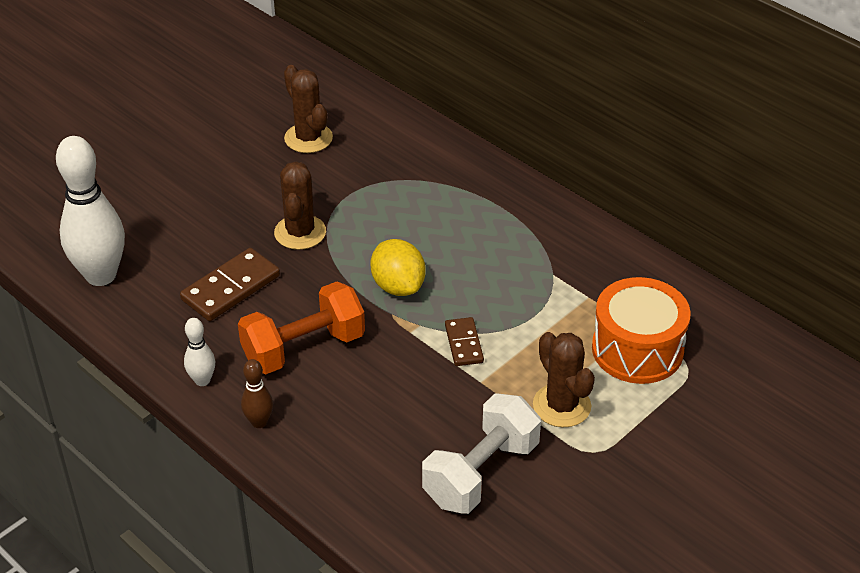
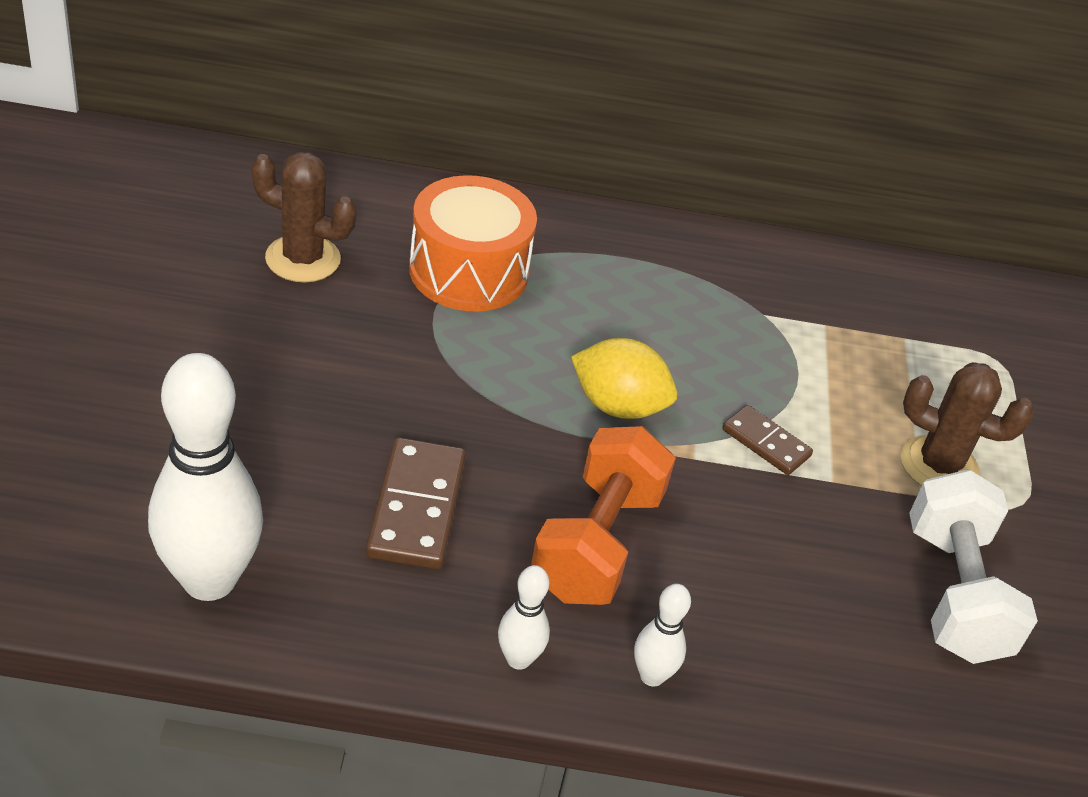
camera: 45 degrees left, 0 degrees up
brown bowling pin [241,359,273,428] -> white bowling pin [634,584,691,687]
brown cactus [274,162,326,250] -> none
orange drum [592,277,691,384] -> orange drum moved to [409,175,537,311]

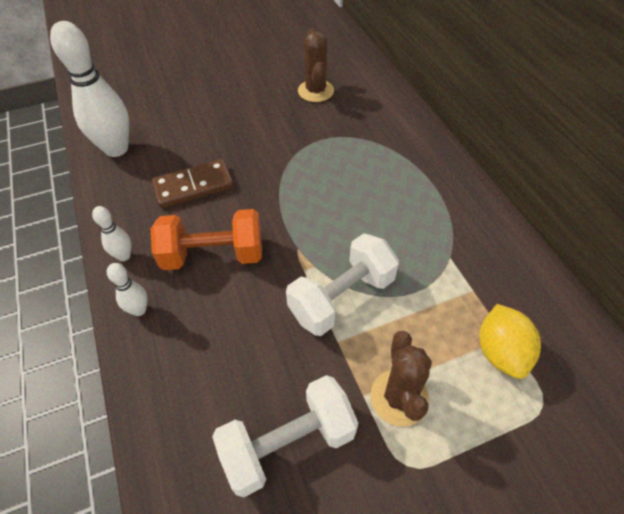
camera: 70 degrees right, 10 degrees up
orange drum [409,175,537,311] -> none
yellow lemon [571,338,677,419] -> yellow lemon moved to [480,304,541,379]
brown domino [722,405,813,475] -> white dumbbell [286,233,399,336]

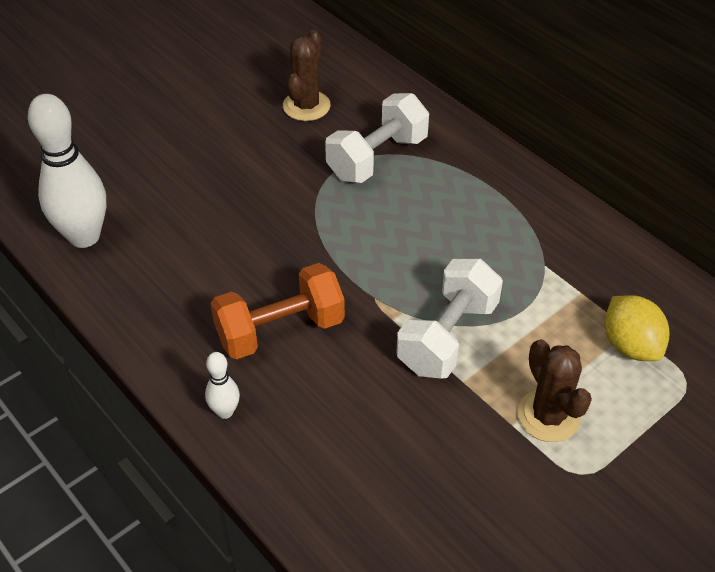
camera: 20 degrees left, 5 degrees down
white bowling pin [92,206,131,261] -> none
brown domino [152,159,233,208] -> none
white dumbbell [212,375,358,497] -> white dumbbell moved to [325,93,429,183]
brown cactus [298,28,334,102] -> brown cactus turned 45 degrees clockwise [283,30,331,121]

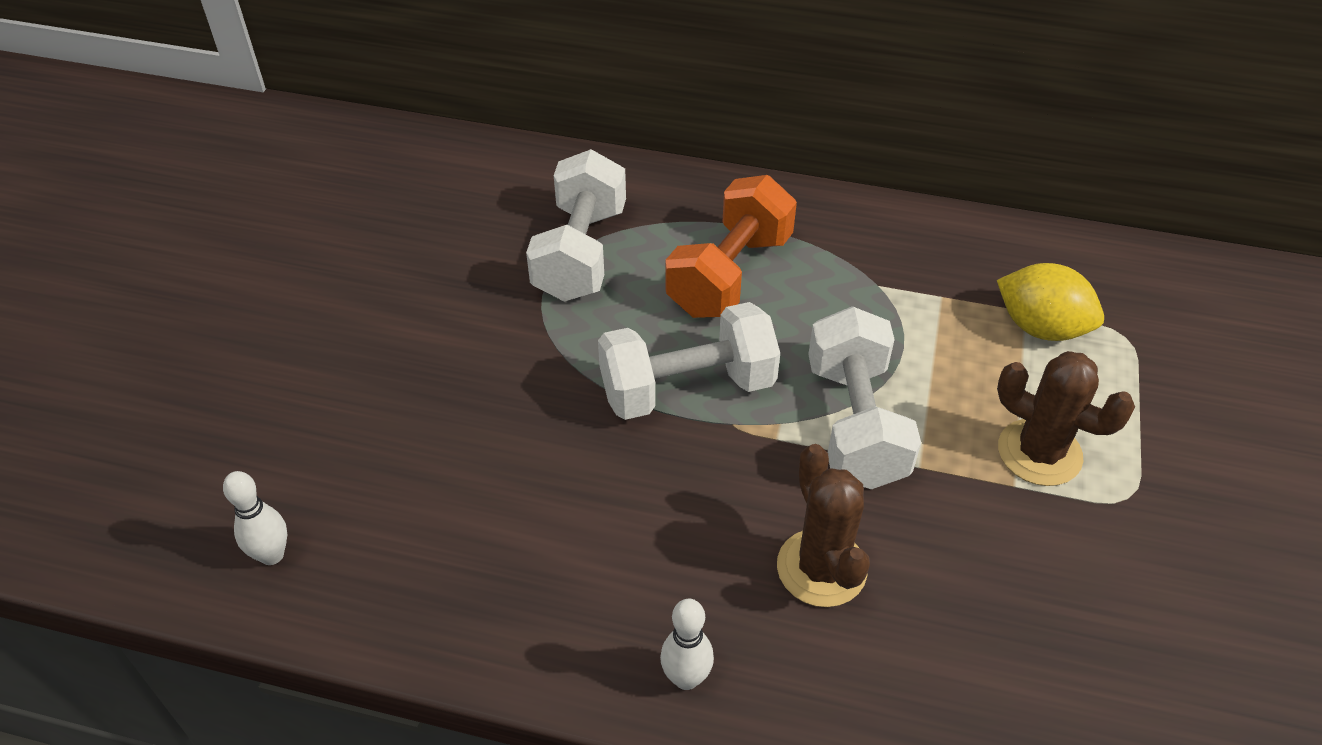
camera: 35 degrees left, 0 degrees up
white bowling pin [28,94,106,248] -> white bowling pin [223,471,287,565], size x0.47
orange dumbbell [211,263,345,359] -> orange dumbbell moved to [665,175,797,318]
brown cactus [283,30,331,121] -> brown cactus moved to [777,444,870,607]
none -> white dumbbell [598,302,780,420]

